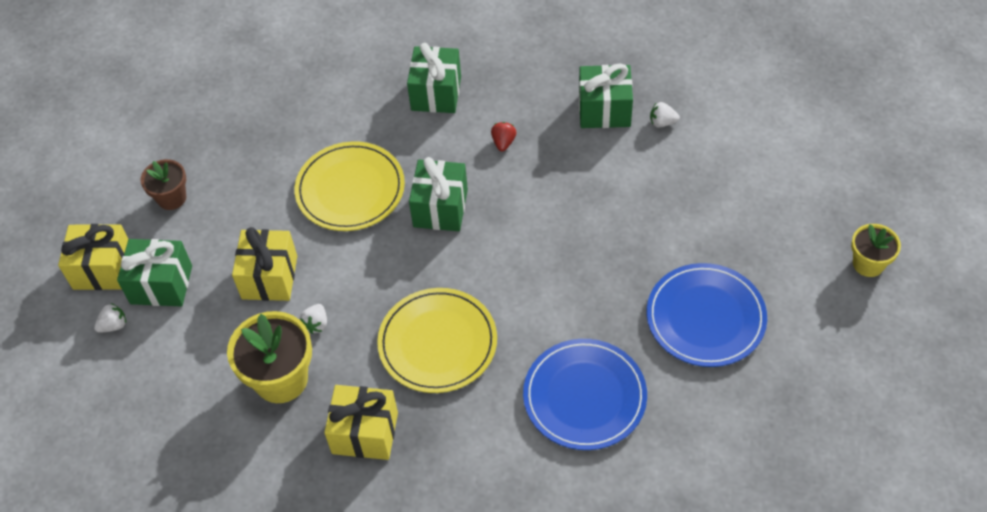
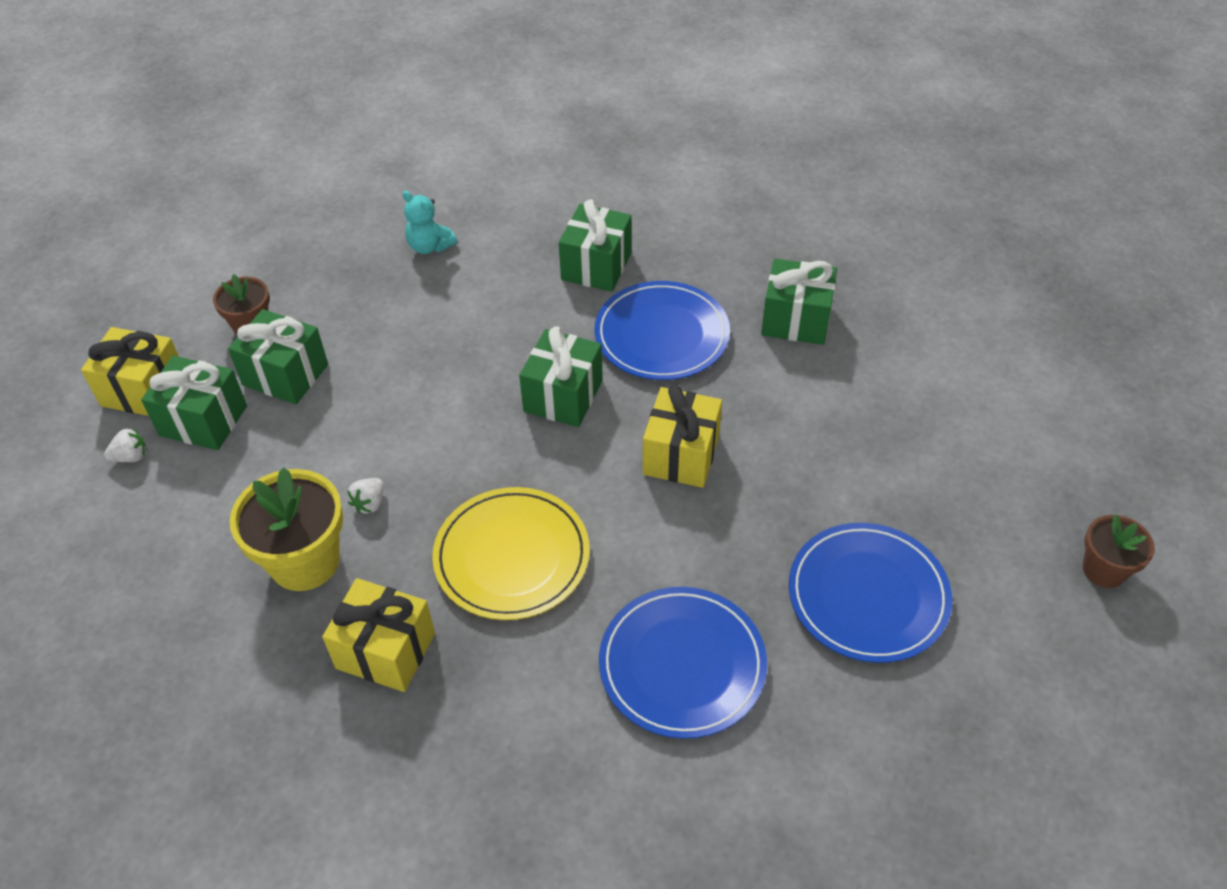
camera: 10 degrees right, 5 degrees down
yellow gift [232,227,297,301] -> yellow gift moved to [643,384,722,488]
yellow plate [295,141,405,231] -> none
red strawberry [491,122,516,152] -> blue plate [594,281,730,380]
white strawberry [650,102,680,128] -> none
yellow flower pot [851,224,901,277] -> brown flower pot [1083,514,1155,588]
none -> green gift [228,309,328,405]
none -> turquoise teddy bear [402,191,457,254]

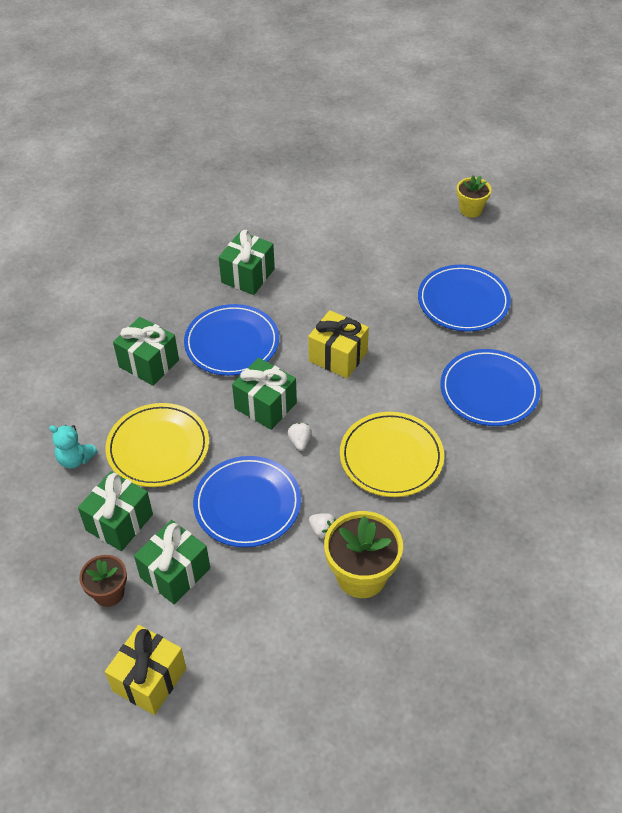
camera: 75 degrees left, 0 degrees up
white strawberry [104,428,147,462] -> white strawberry moved to [287,423,312,451]
green gift [141,356,247,450] -> green gift moved to [78,471,153,551]
yellow gift [322,578,435,692] -> none
turquoise teddy bear [402,191,457,254] -> turquoise teddy bear turned 60 degrees clockwise [49,425,98,469]
brown flower pot [1083,514,1155,588] -> yellow flower pot [457,176,491,218]
none -> yellow plate [105,403,209,487]
none -> blue plate [193,456,301,548]

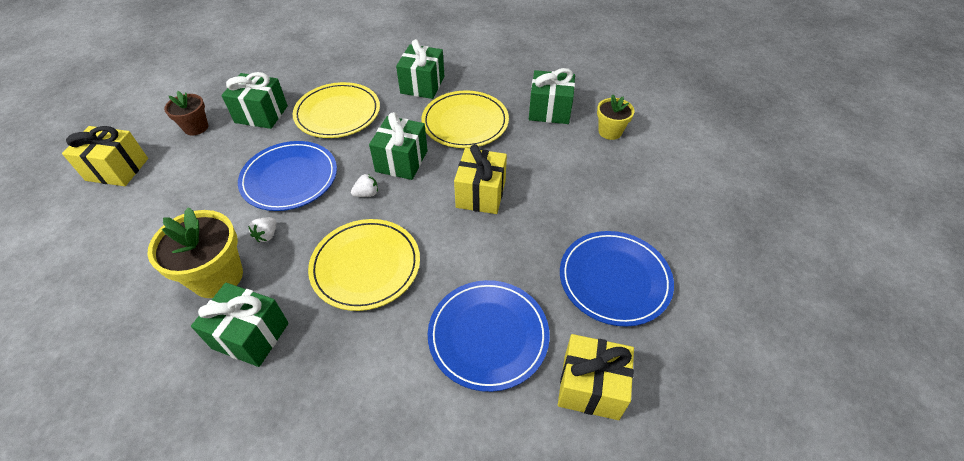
camera: 70 degrees right, 0 degrees up
turquoise teddy bear [49,425,98,469] -> none
green gift [134,520,210,604] -> green gift moved to [191,282,289,367]
blue plate [184,304,279,376] -> yellow plate [422,90,509,148]
yellow flower pot [457,176,491,218] -> yellow flower pot moved to [597,94,634,140]
none -> yellow gift [558,334,634,420]

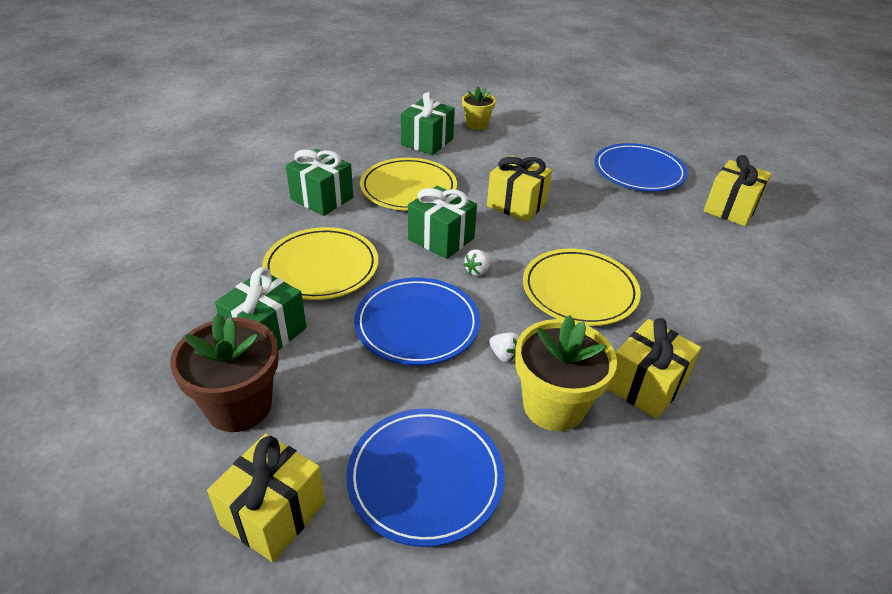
camera: 70 degrees left, 10 degrees down
brown flower pot [164,91,208,135] -> brown flower pot [170,314,279,432], size x1.67
green gift [191,282,289,367] -> yellow gift [607,318,701,419]
white strawberry [351,174,378,197] -> white strawberry turned 135 degrees counterclockwise [464,250,491,276]
blue plate [428,280,550,392] -> blue plate moved to [346,409,504,547]

